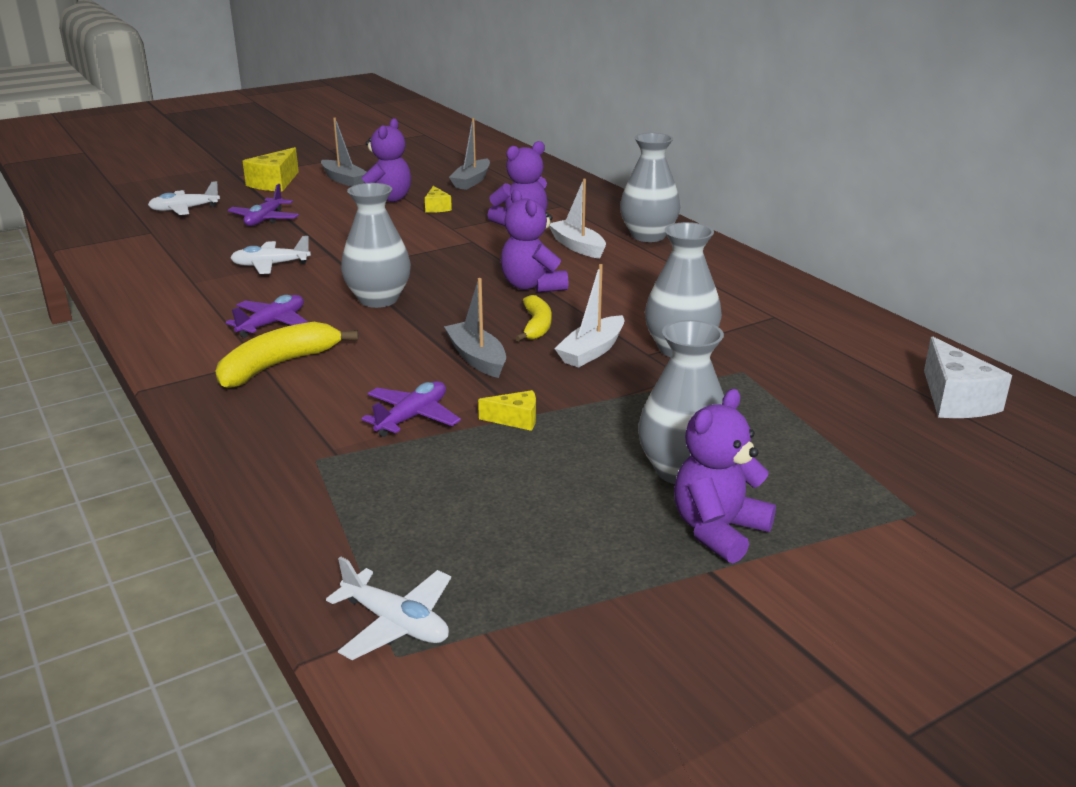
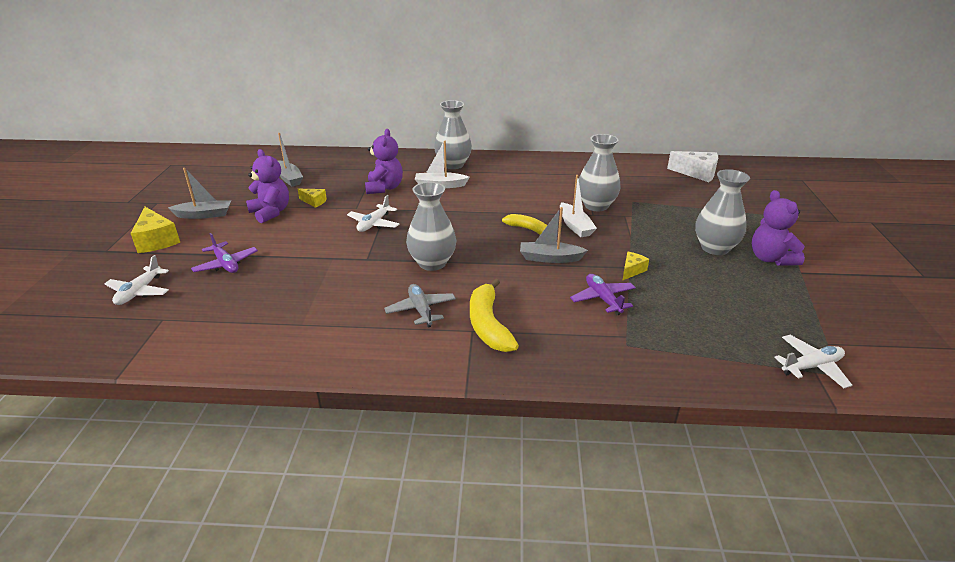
camera: 55 degrees left, 5 degrees up
purple plane [226,295,308,338] -> grey plane [384,284,456,327]
white plane [231,236,311,274] -> white plane moved to [347,195,399,232]
purple teddy bear [501,189,569,293] -> none

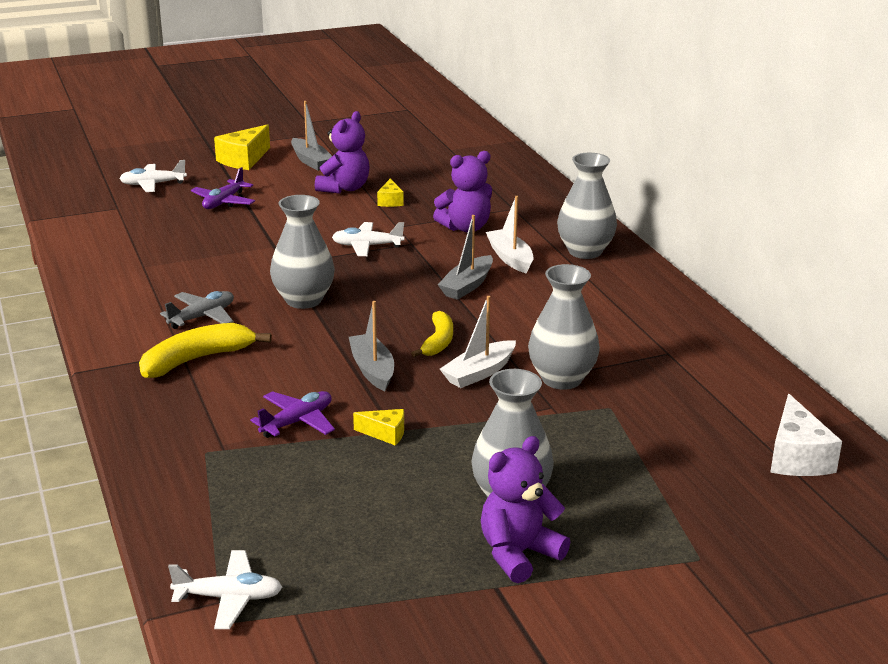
camera: 65 degrees right, 5 degrees down
grey boat [278,133,303,187] -> grey boat moved to [438,215,493,300]
white plane [774,335,852,388] -> white plane turned 45 degrees counterclockwise [168,550,282,629]

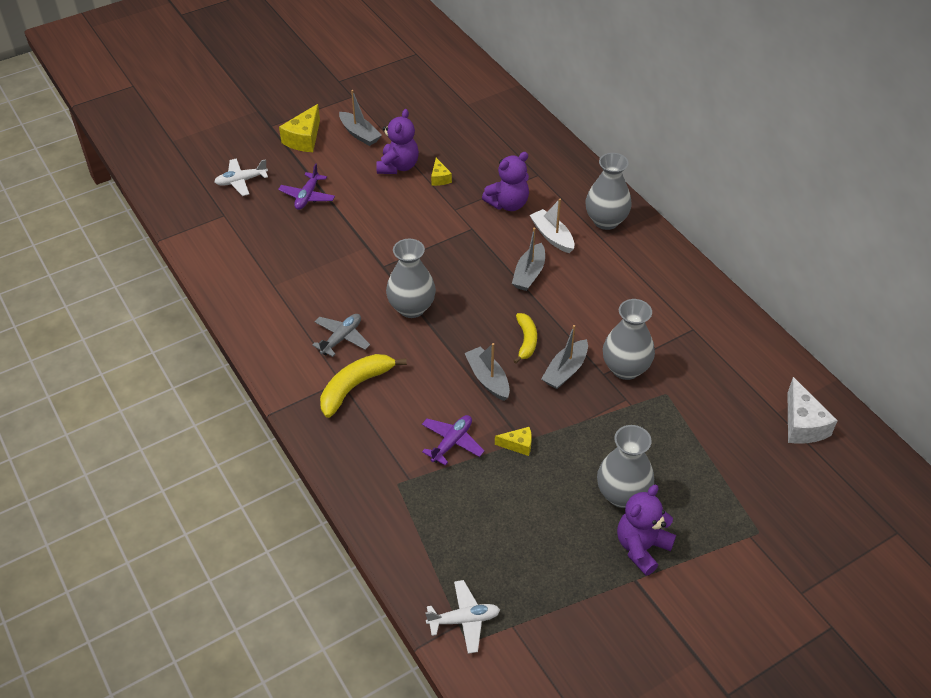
camera: 10 degrees left, 20 degrees up
white plane [332,222,404,256] -> none
white boat [440,296,516,388] -> grey boat [541,325,588,389]

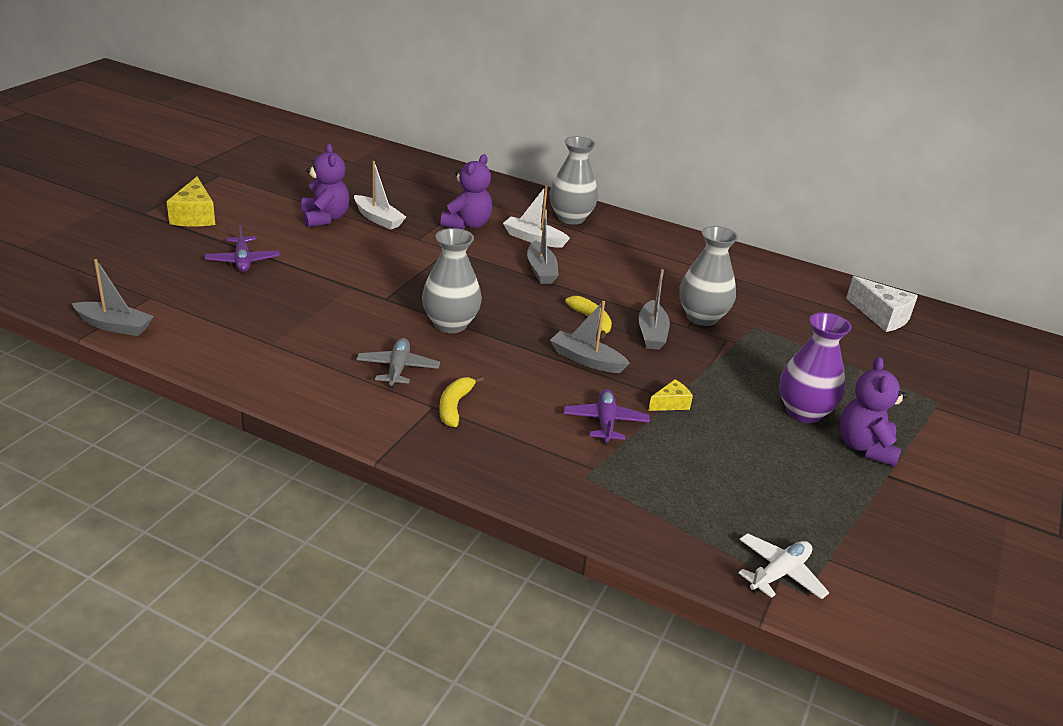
camera: 35 degrees left, 15 degrees down
white plane [214,158,268,196] -> none
yellow banana [320,354,407,418] -> yellow banana [439,376,483,427], size x0.65
grey boat [339,90,382,146] -> grey boat moved to [72,259,154,336]
yellow cheese [431,158,452,186] -> white boat [354,161,406,230]
grey vase [597,425,654,508] -> purple vase [779,312,852,423]

